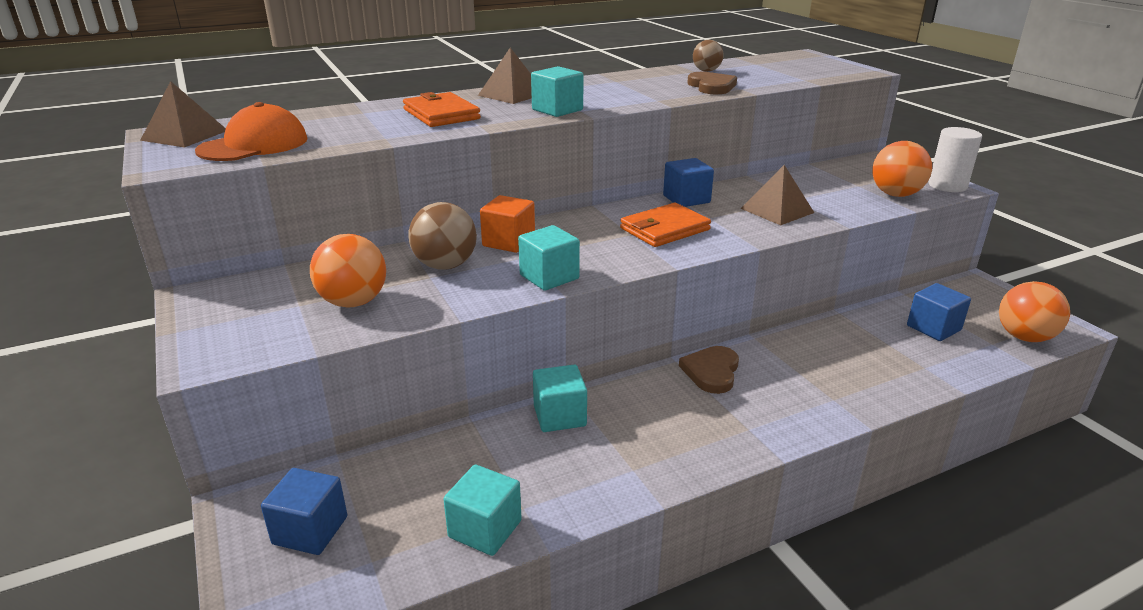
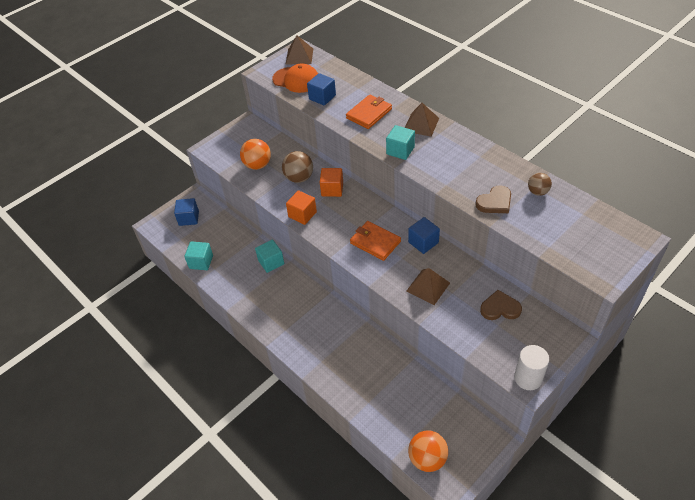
camera: 75 degrees right, 20 degrees up
turquoise cube [518,225,580,291] -> orange cube [286,190,317,225]
brown heart [679,346,739,394] -> brown heart moved to [480,290,522,320]
orange ball [872,141,932,197] -> none
blue cube [907,283,971,341] -> blue cube moved to [307,73,336,105]

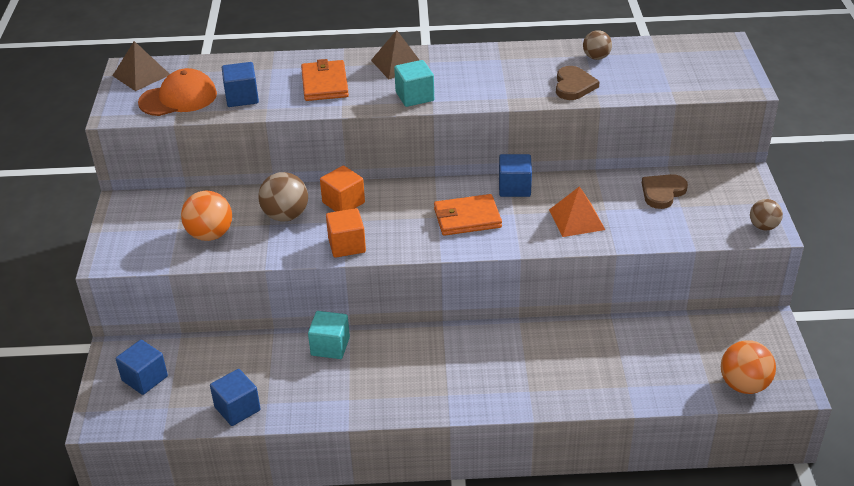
camera: 50 degrees left, 10 degrees down
turquoise cube [184,241,213,270] -> blue cube [210,369,261,426]
brown pyramid [407,268,450,305] -> orange pyramid [549,186,605,237]
white cylinder [514,345,549,390] -> brown ball [750,199,783,230]

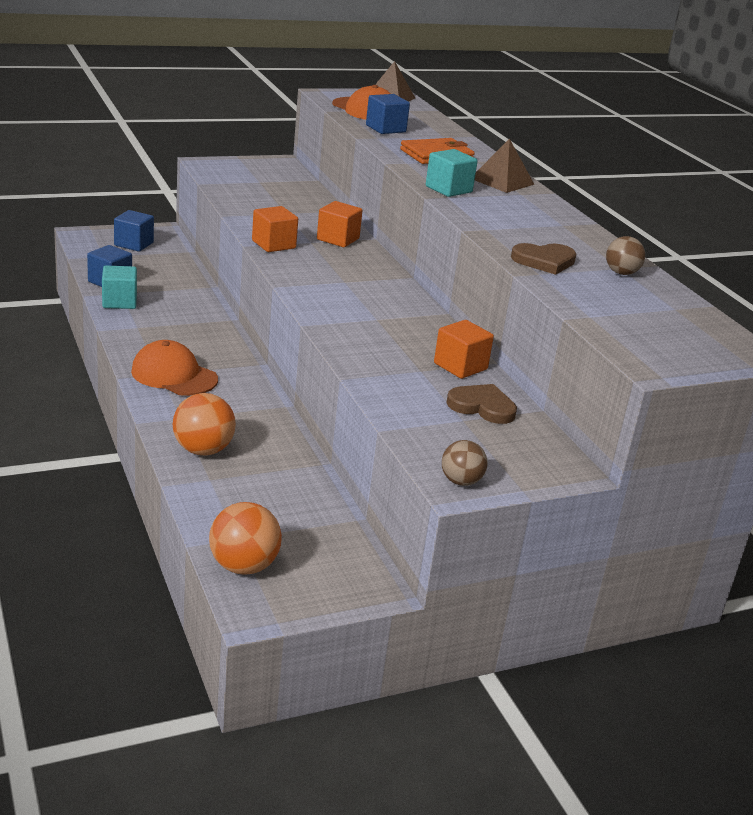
camera: 65 degrees right, 10 degrees down
orange ball [181,191,232,241] -> orange ball moved to [173,393,236,455]
brown ball [258,172,308,222] -> none
turquoise cube [308,311,350,359] -> turquoise cube moved to [102,266,137,309]
orange wallet [434,194,502,236] -> none
blue cube [499,154,532,197] -> none
orange pyramid [549,186,605,237] -> none
none -> orange cap [131,340,218,396]
none -> orange cube [434,320,494,379]

